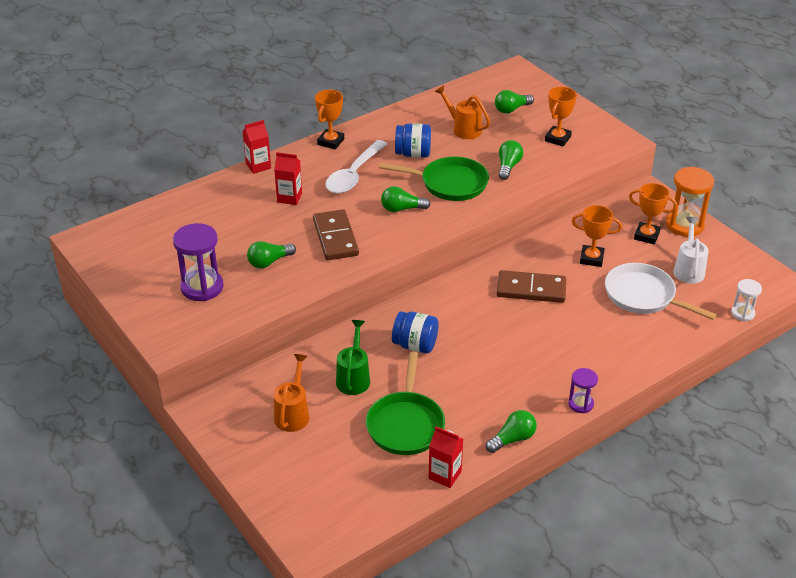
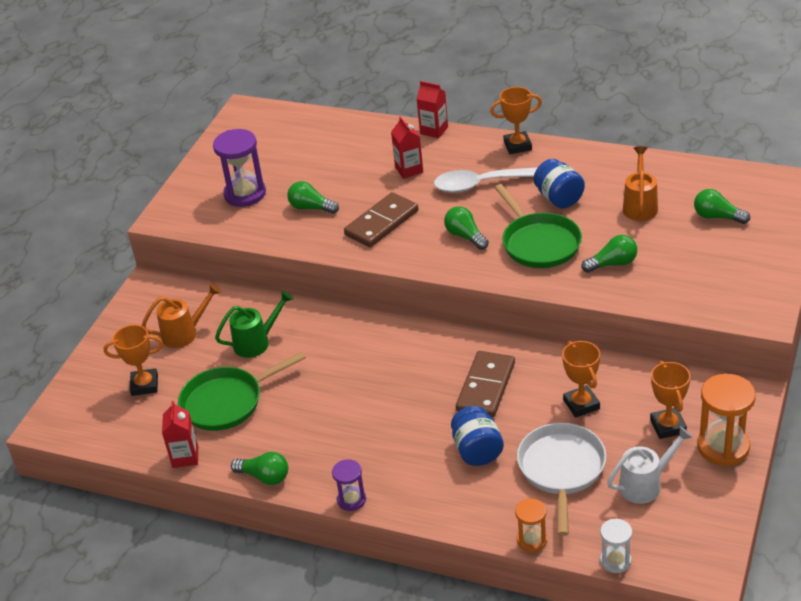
camera: 60 degrees right, 0 degrees up
blue jar [392,311,439,353] -> blue jar moved to [451,406,504,466]
brown domino [497,270,566,303] -> brown domino turned 45 degrees clockwise [456,351,515,417]
orange trophy [545,87,577,147] -> orange trophy moved to [104,325,163,396]
none -> orange hourglass [515,498,547,552]

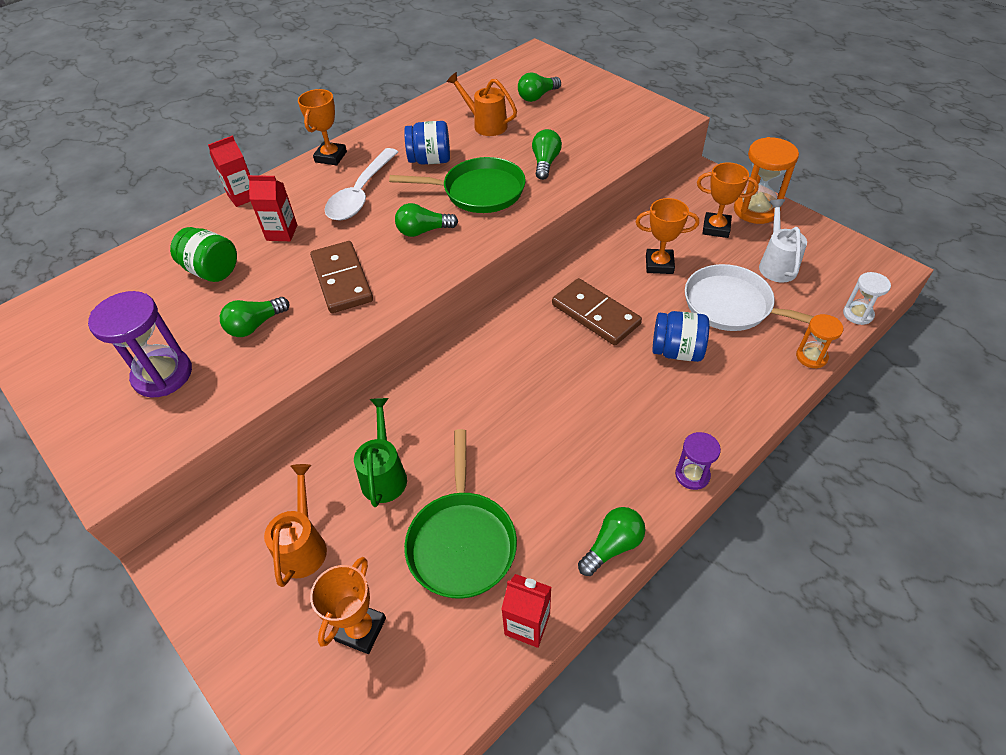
camera: 65 degrees left, 10 degrees up
none -> green jar [170,227,237,282]

